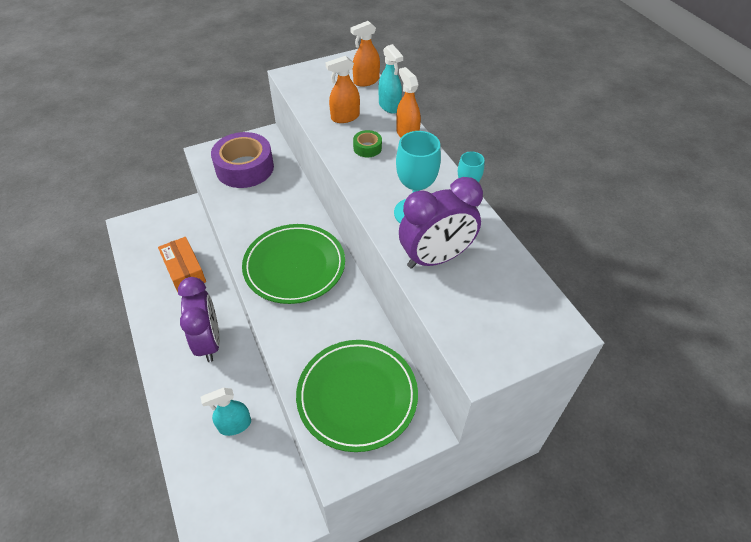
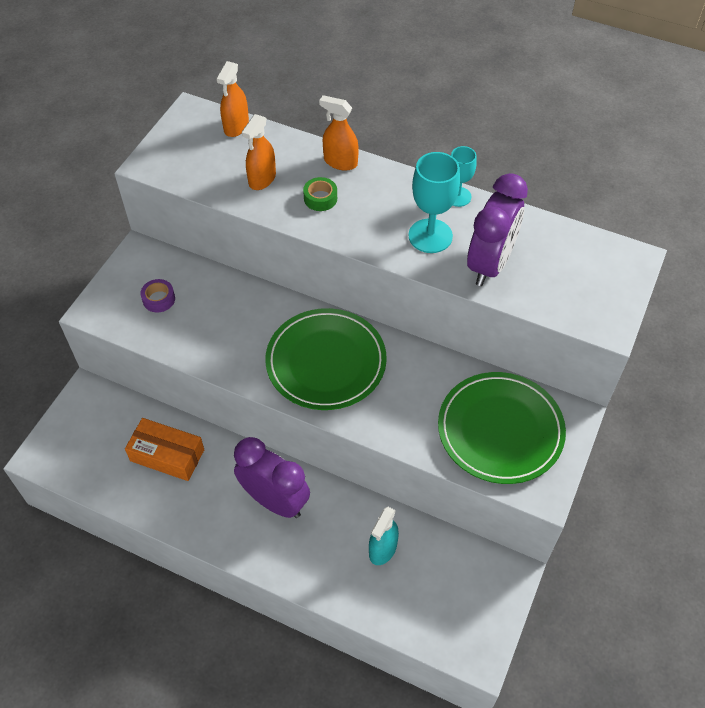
camera: 40 degrees left, 5 degrees up
purple tape [211,132,274,188] -> purple tape [140,279,175,313], size x0.43
turquoise spray bottle [378,44,403,114] -> none

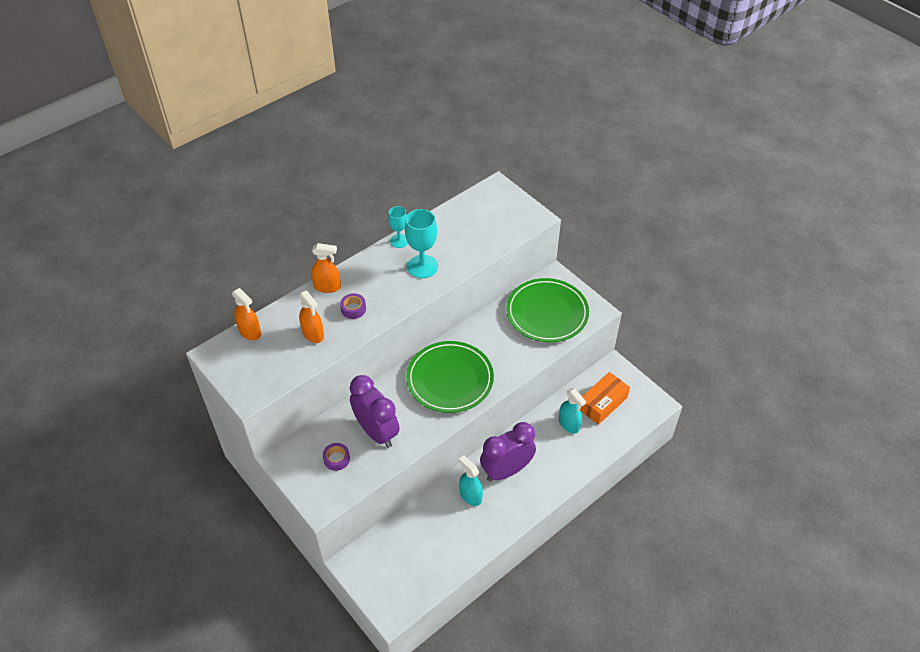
camera: 65 degrees left, 5 degrees down
orange box [125,418,204,481] -> orange box moved to [580,372,630,425]
green tape [303,177,337,211] -> purple tape [340,293,366,319]
orange spray bottle [319,95,359,171] -> orange spray bottle turned 135 degrees counterclockwise [311,243,341,293]
purple clock [467,173,528,286] -> purple clock moved to [350,375,400,448]
none -> turquoise spray bottle [459,455,483,506]

